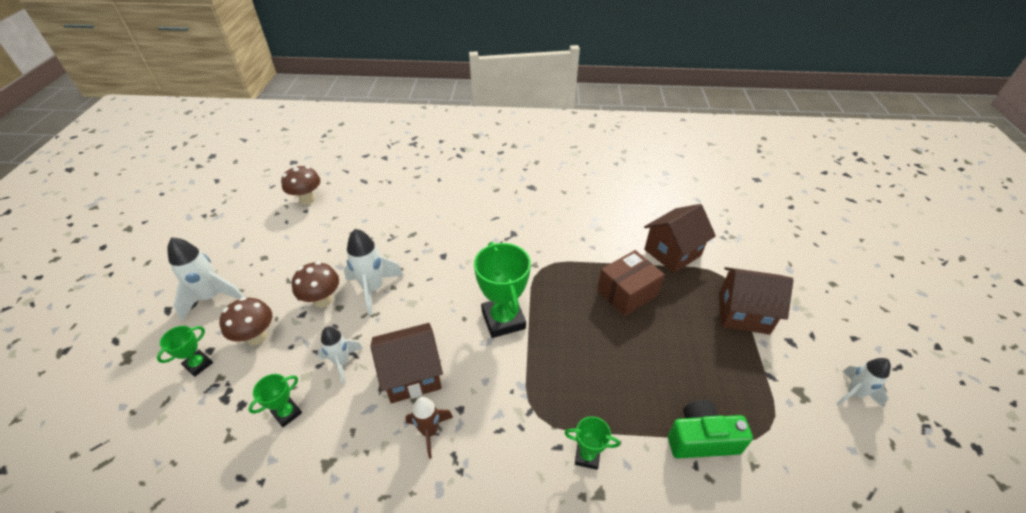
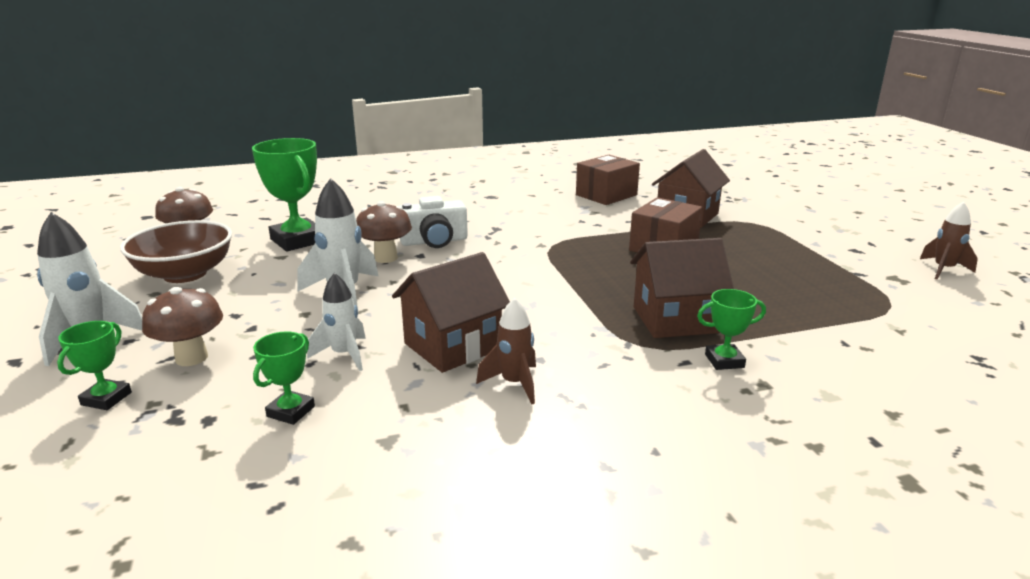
camera: 20 degrees left, 20 degrees down
brown mushroom [292,262,339,308] -> brown mushroom moved to [356,201,412,263]
green trophy [474,242,531,338] -> green trophy moved to [252,138,317,251]
green camera [668,400,753,458] -> none
brown house [719,267,794,335] -> brown house moved to [630,238,734,338]
white rocket [836,358,891,407] -> brown rocket [920,201,978,280]
none -> brown bowl [120,220,232,283]
none -> white camera [400,196,468,248]
none -> brown box [576,155,640,205]

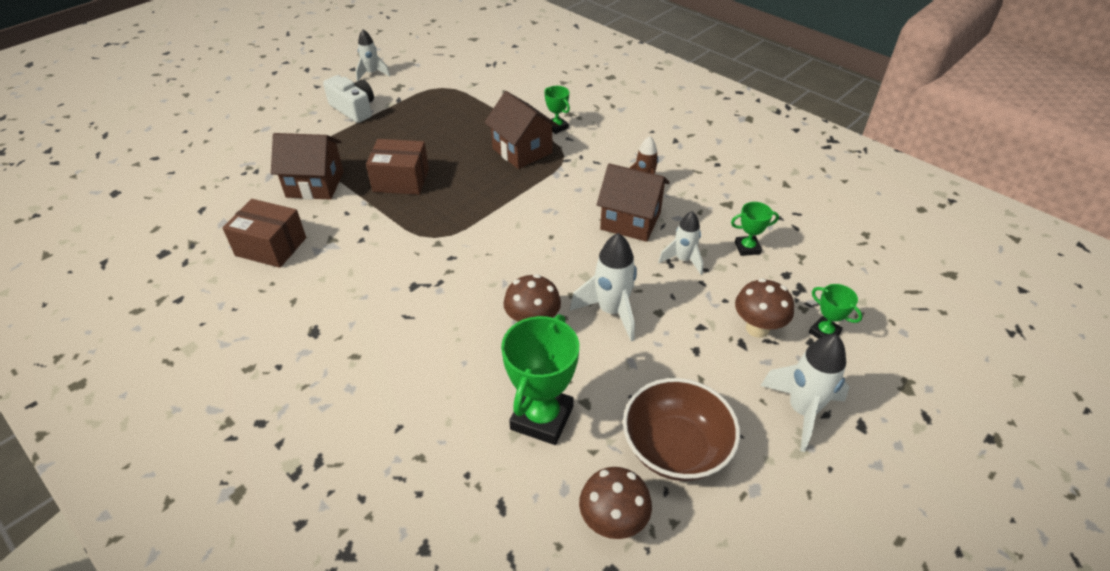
camera: 120 degrees left, 20 degrees up
green trophy [57,321,132,410] -> green trophy turned 60 degrees clockwise [809,284,862,339]
white camera [400,196,468,248] -> white camera moved to [323,75,374,123]
brown rocket [920,201,978,280] -> white rocket [356,29,390,81]

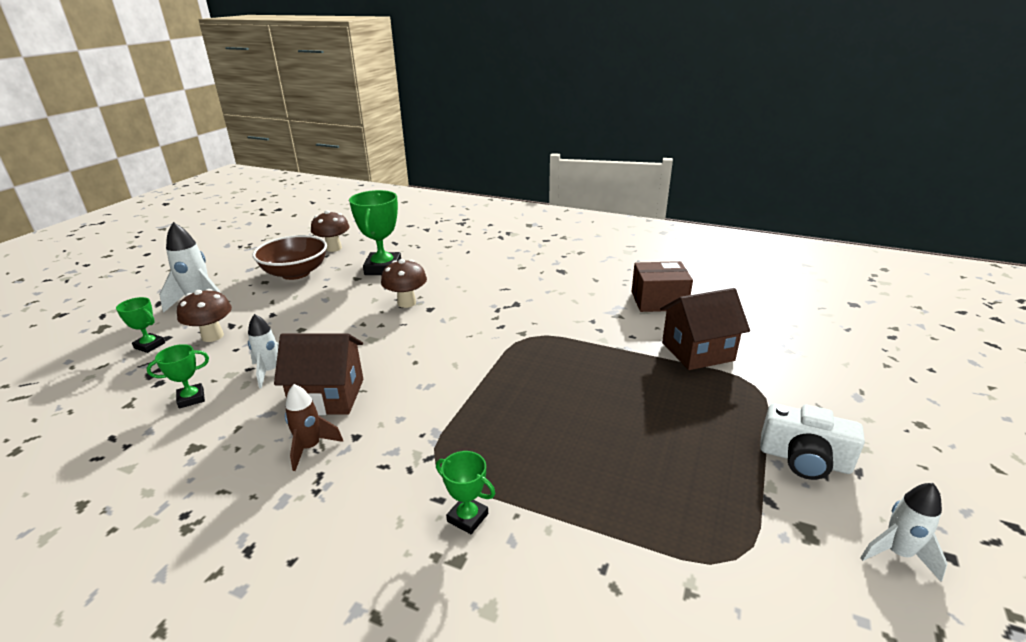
camera: 160 degrees right, 15 degrees down
brown box [366,139,429,195] -> none
brown house [484,91,559,169] -> none
white rocket [570,233,637,341] -> none

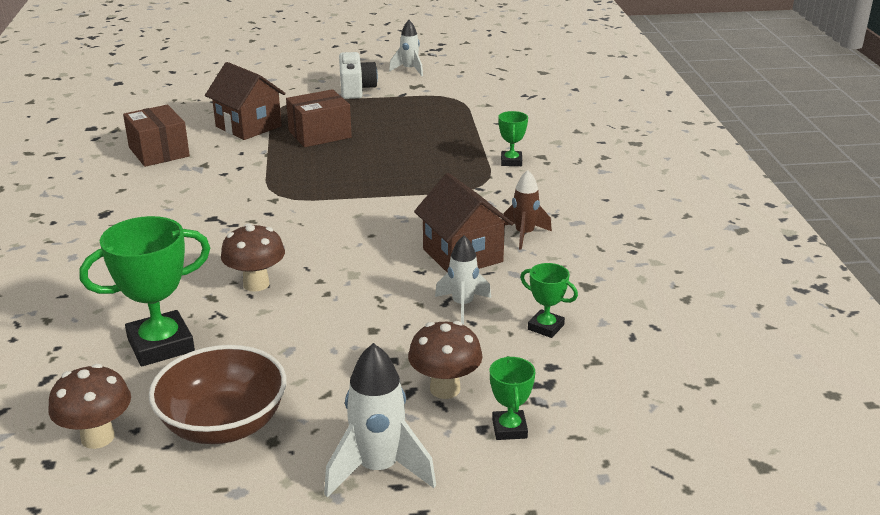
camera: 120 degrees left, 0 degrees up
none -> brown box [286,89,352,147]

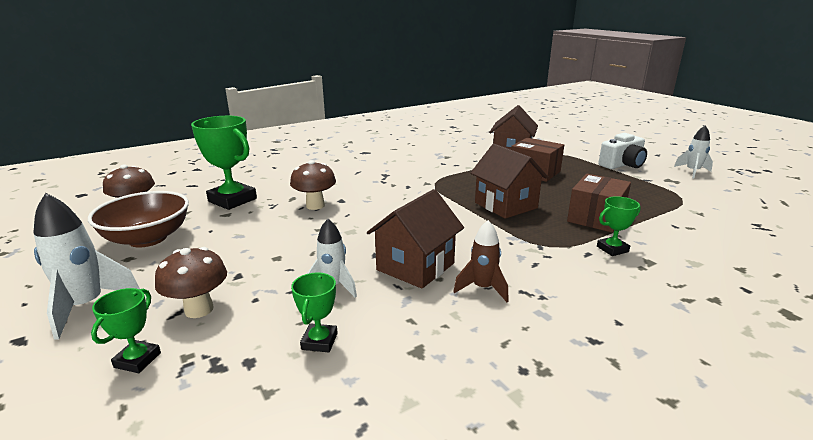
camera: 65 degrees right, 5 degrees down
brown box [123,105,190,167] -> brown box moved to [567,174,631,233]
green trophy [490,356,535,440] -> green trophy turned 45 degrees counterclockwise [91,288,161,373]
none -> brown house [470,144,548,219]

